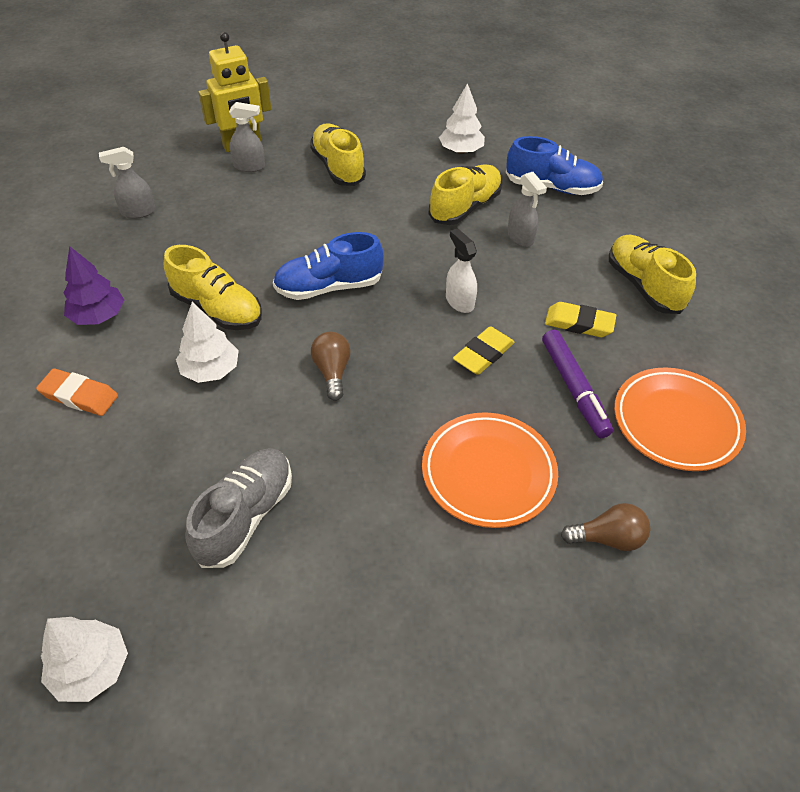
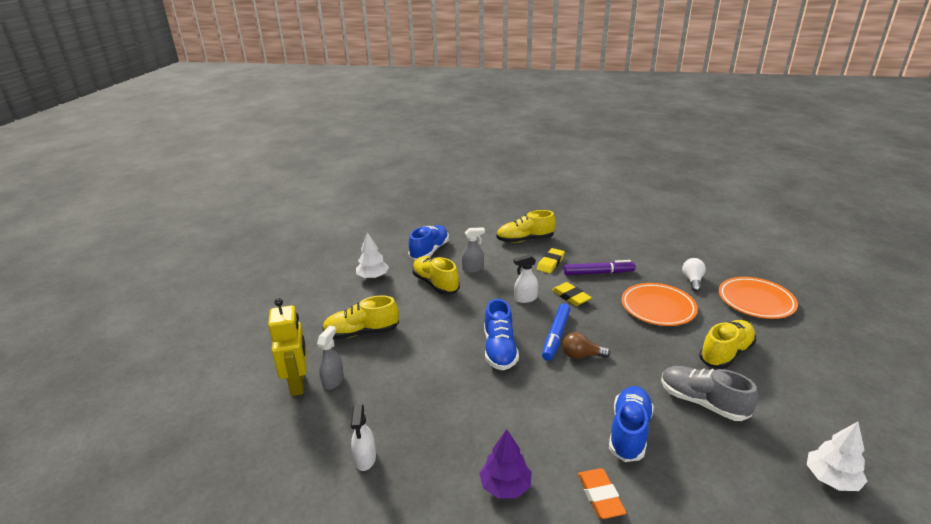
camera: 75 degrees left, 20 degrees down
orange eraser [36,368,118,416] -> orange eraser turned 45 degrees counterclockwise [578,468,626,519]
grey spray bottle [99,147,155,219] -> white spray bottle [351,405,376,471]
yellow shoe [164,245,262,330] -> yellow shoe moved to [699,320,756,369]
white tree [176,302,239,383] -> none
brown light bulb [561,503,650,551] -> white light bulb [682,258,706,292]
orange plate [614,367,746,471] -> orange plate moved to [719,277,798,319]
none -> blue marker [542,304,570,361]
none -> blue shoe [609,386,654,462]

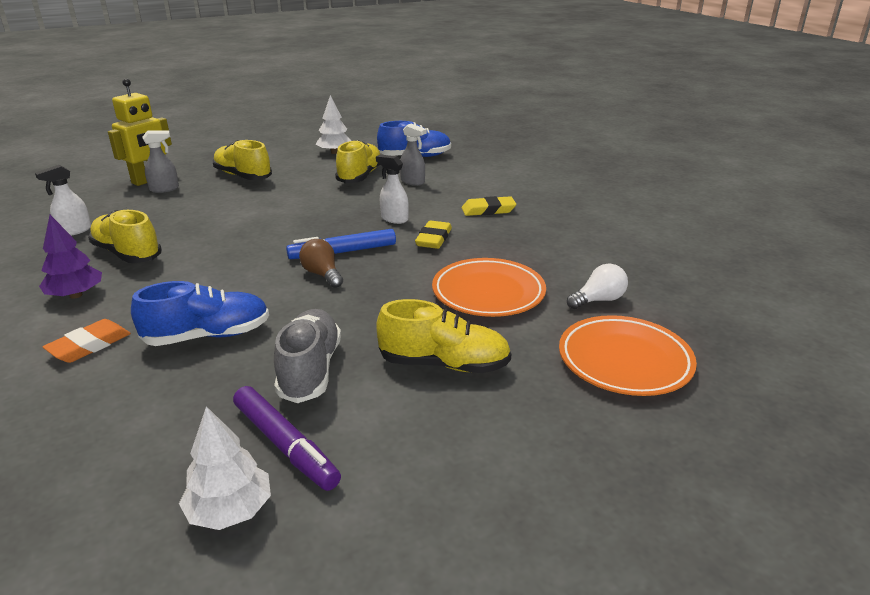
camera: 50 degrees right, 0 degrees up
blue shoe [484,299,519,370] -> none
yellow shoe [496,210,556,243] -> yellow shoe moved to [88,210,162,263]
purple marker [564,260,636,275] -> purple marker moved to [233,386,341,491]

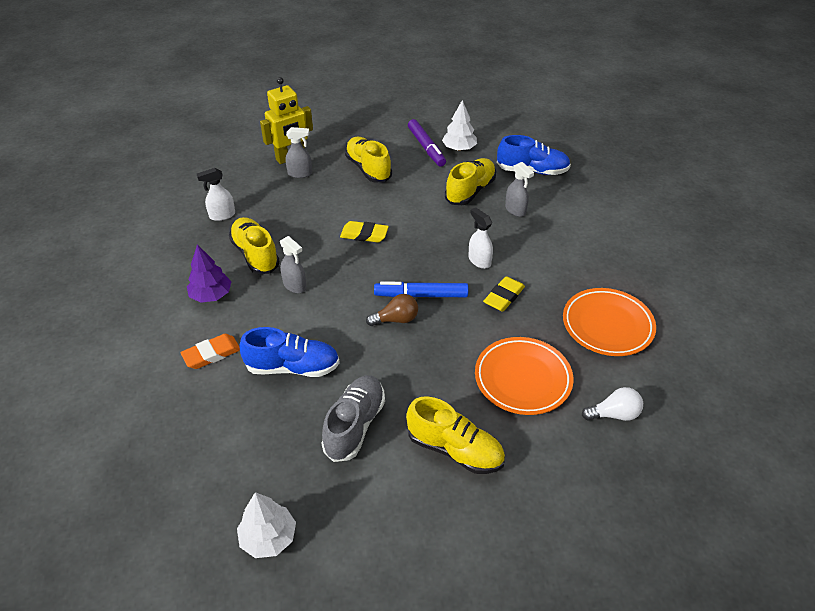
camera: 20 degrees right, 15 degrees up
purple marker [233,386,341,491] -> purple marker moved to [408,119,446,167]
brown light bulb [299,239,343,288] -> brown light bulb turned 90 degrees clockwise [366,294,418,326]
yellow eraser [462,196,516,216] -> yellow eraser moved to [340,221,389,242]
orange plate [559,315,697,396] -> orange plate moved to [563,288,656,356]
none -> grey spray bottle [280,236,307,293]

